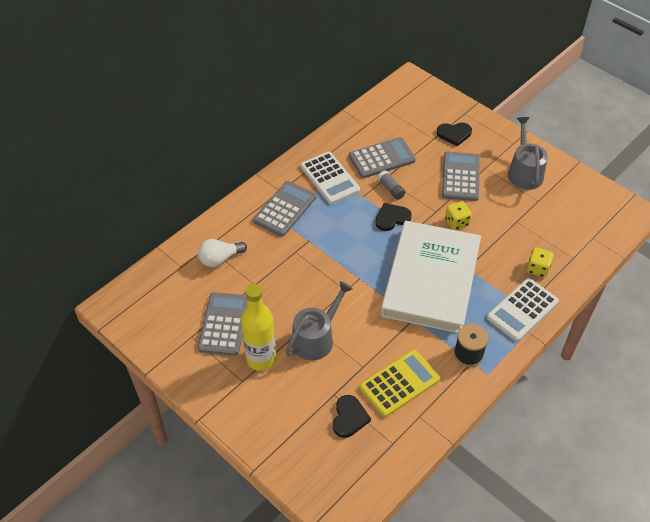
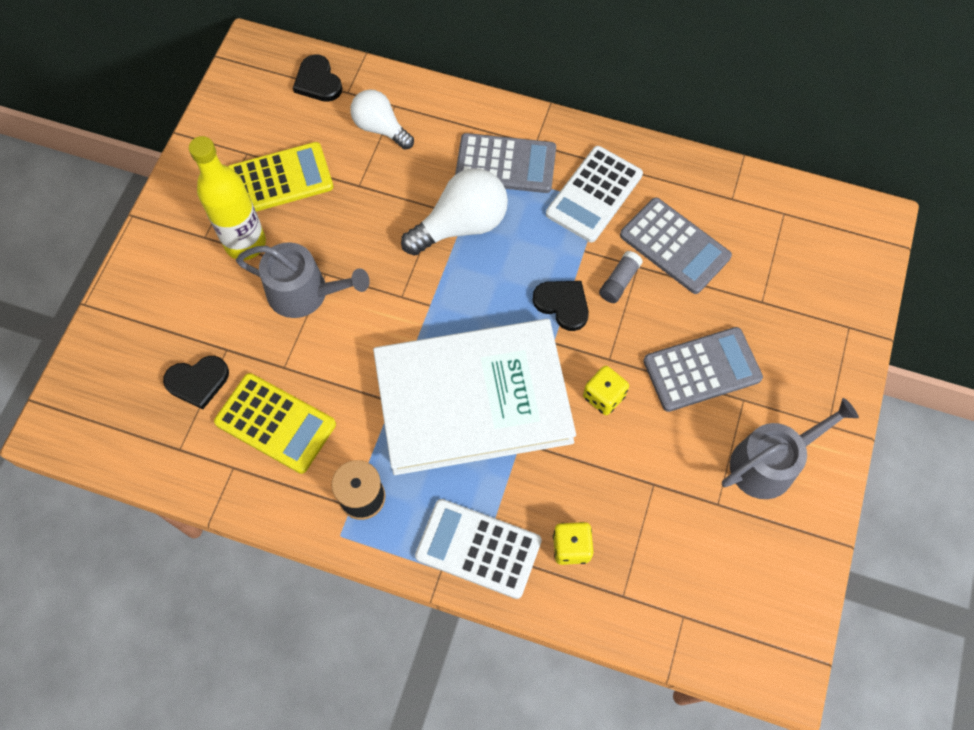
camera: 65 degrees right, 15 degrees up
grey calculator [197,292,248,356] -> yellow calculator [228,142,333,212]
black heart [437,123,472,146] -> black heart moved to [293,54,343,102]
none -> white light bulb [401,168,508,256]

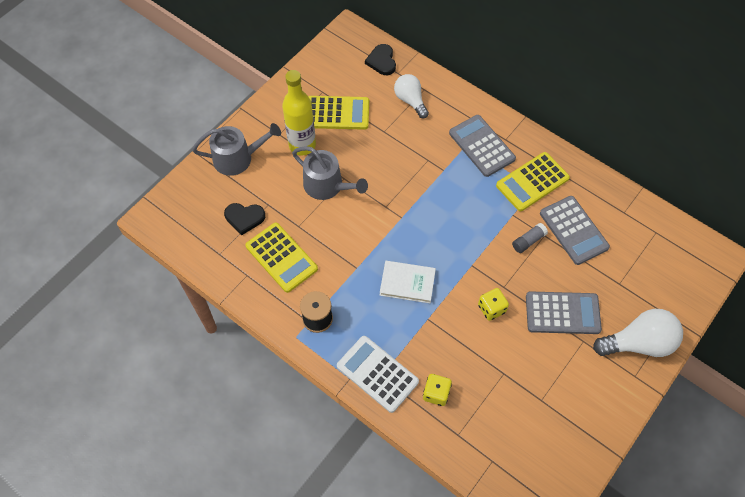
camera: 20 degrees right, 5 degrees down
white book [373,319,576,475] -> white book [380,261,436,303], size x0.43
white light bulb [401,168,508,256] -> white light bulb moved to [593,309,683,357]
grey calculator [455,133,556,193] -> grey calculator turned 150 degrees counterclockwise [449,115,516,177]
black heart [532,281,589,331] -> none
white calculator [546,146,643,242] -> yellow calculator [496,152,570,211]
grey watering can [722,398,859,499] -> grey watering can moved to [192,123,281,176]

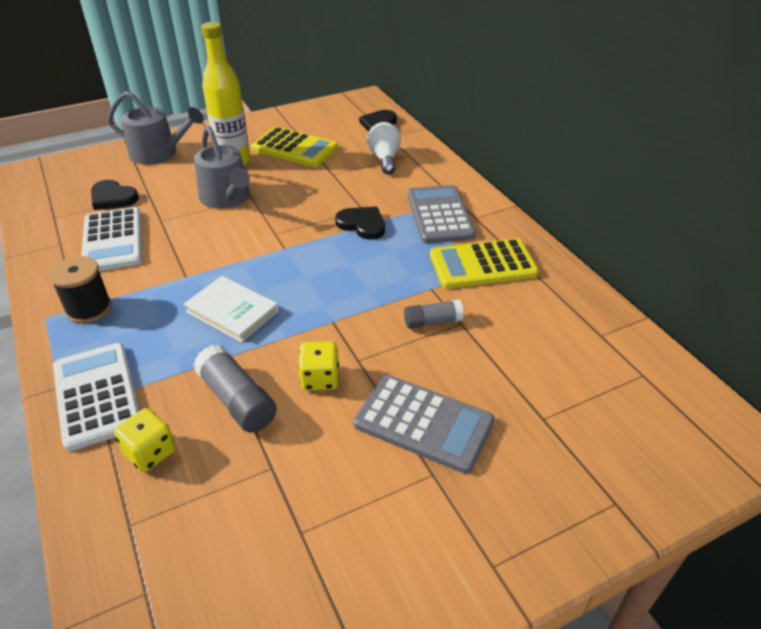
camera: 25 degrees right, 20 degrees down
yellow calculator [245,223,318,293] -> white calculator [81,207,142,271]
grey calculator [540,196,610,265] -> none
white light bulb [593,309,683,357] -> none
none -> grey glue stick [193,344,277,433]
none -> black heart [335,207,385,240]

